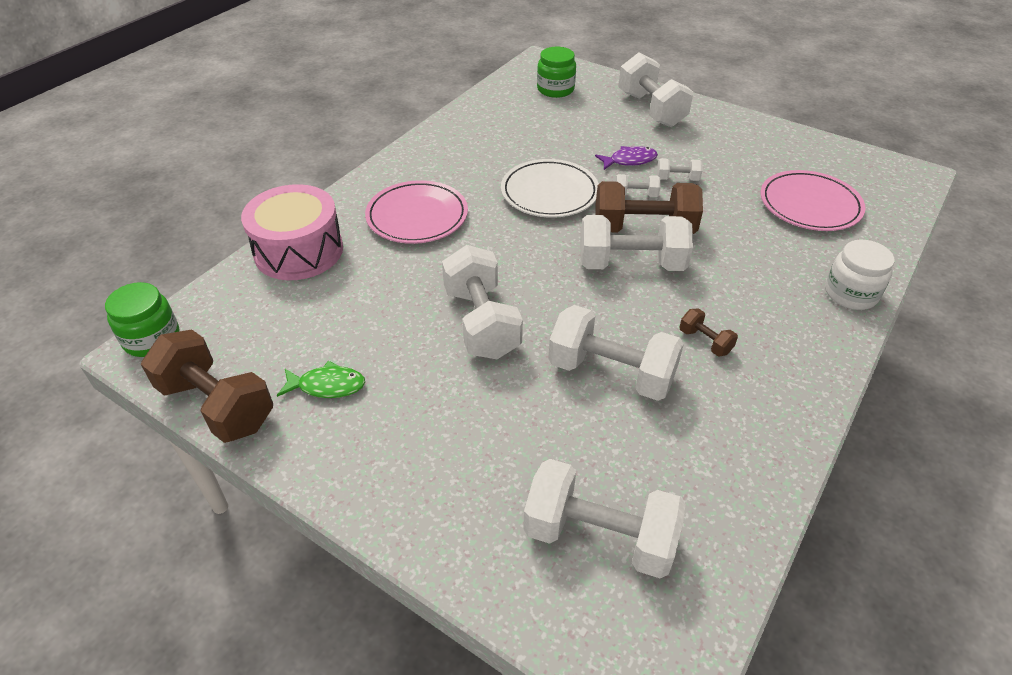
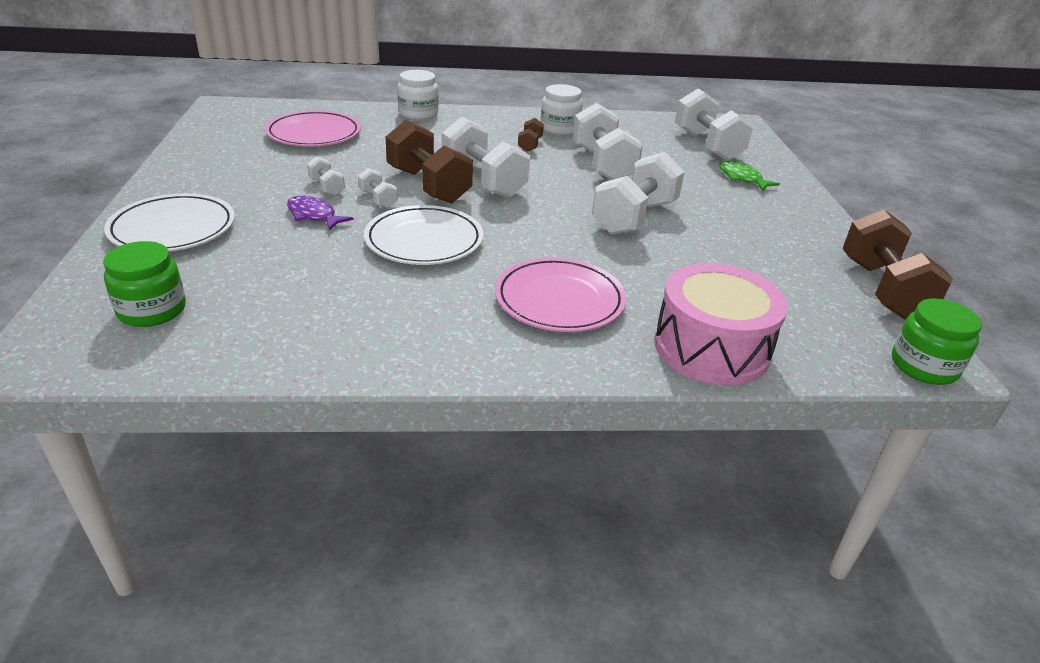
camera: 130 degrees left, 10 degrees down
green fish [277,361,365,398] -> green fish moved to [720,161,780,191]
white dumbbell [618,53,694,127] -> white plate [104,193,235,251]
none -> white jar [541,84,583,135]

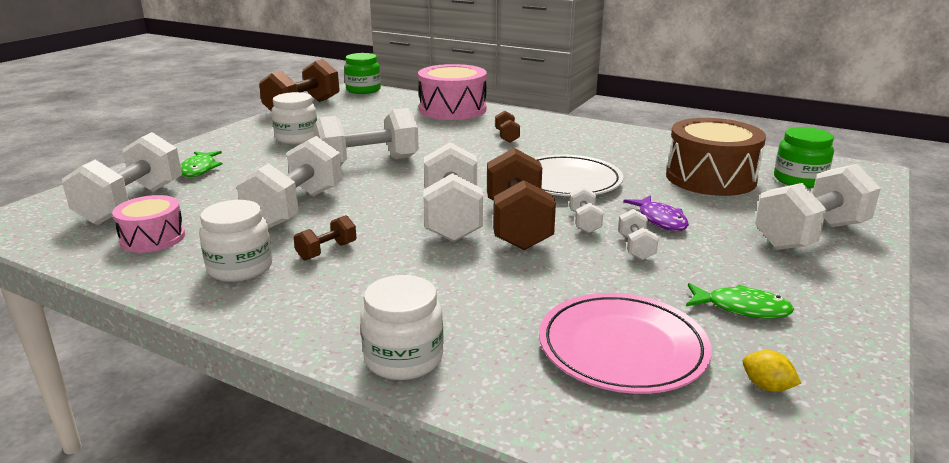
camera: 145 degrees left, 10 degrees down
white plate [104,193,235,251] -> white dumbbell [755,164,881,250]
pink plate [495,257,626,332] -> brown dumbbell [495,111,520,143]
none -> pink drum [112,195,185,253]
none -> white jar [271,92,317,144]
none -> brown drum [666,118,766,196]
none -> green fish [686,283,794,318]
none -> yellow lemon [743,350,801,392]

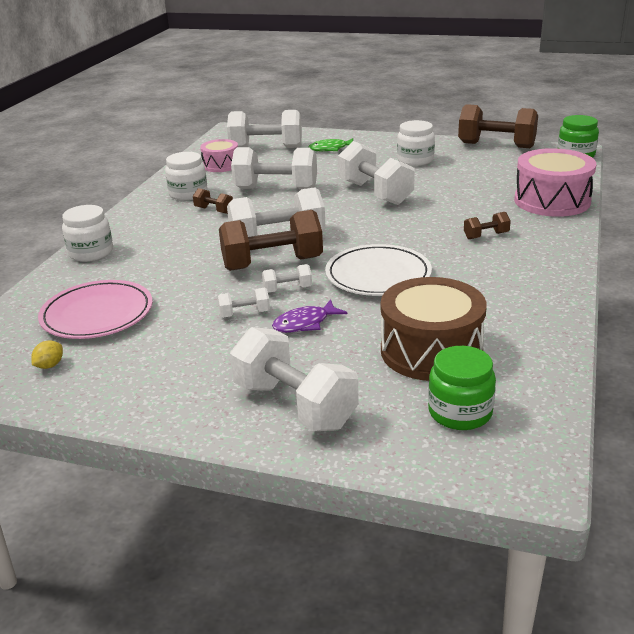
camera: 80 degrees right, 5 degrees up
green fish [686,283,794,318] -> none

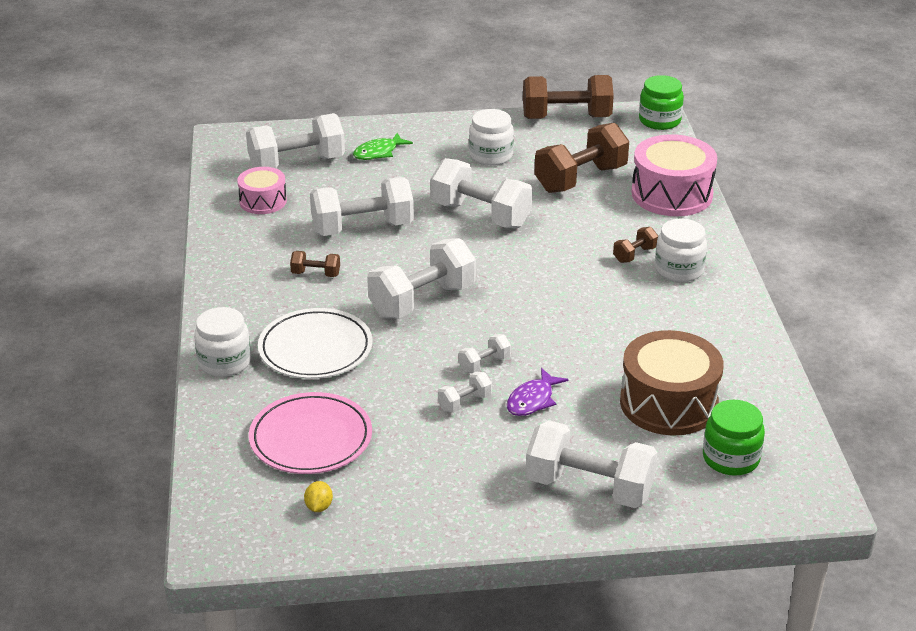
camera: 25 degrees left, 5 degrees up
white jar [165,152,208,201] -> white jar moved to [655,219,707,282]
brown dumbbell [219,210,323,271] -> brown dumbbell moved to [534,123,629,193]
white plate [325,244,432,296] -> white plate moved to [258,308,373,379]

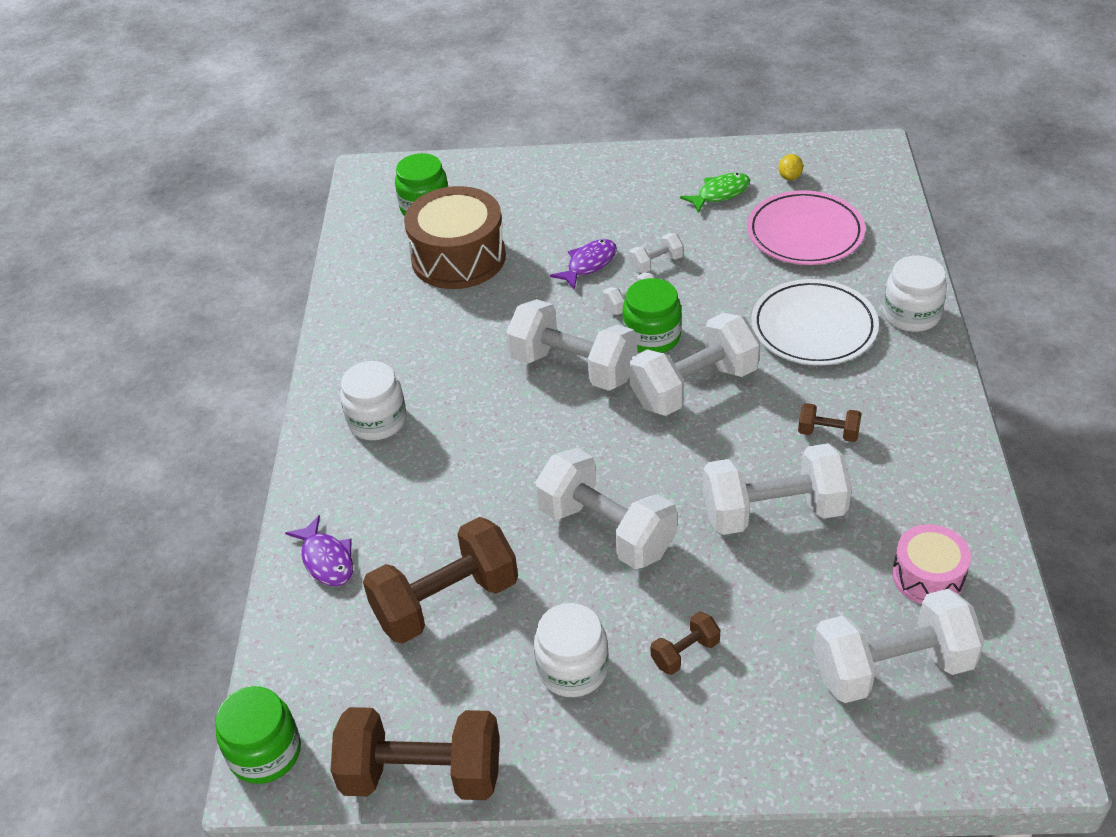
camera: 170 degrees left, 10 degrees up
green fish [353,133,413,160] -> green fish moved to [680,173,750,213]
white dumbbell [526,420,658,508] -> white dumbbell moved to [506,299,637,391]
brown dumbbell [613,227,658,263] -> brown dumbbell moved to [651,612,720,675]
pink drum [631,134,717,216] -> purple fish [285,515,353,586]
none -> green jar [622,278,681,353]

